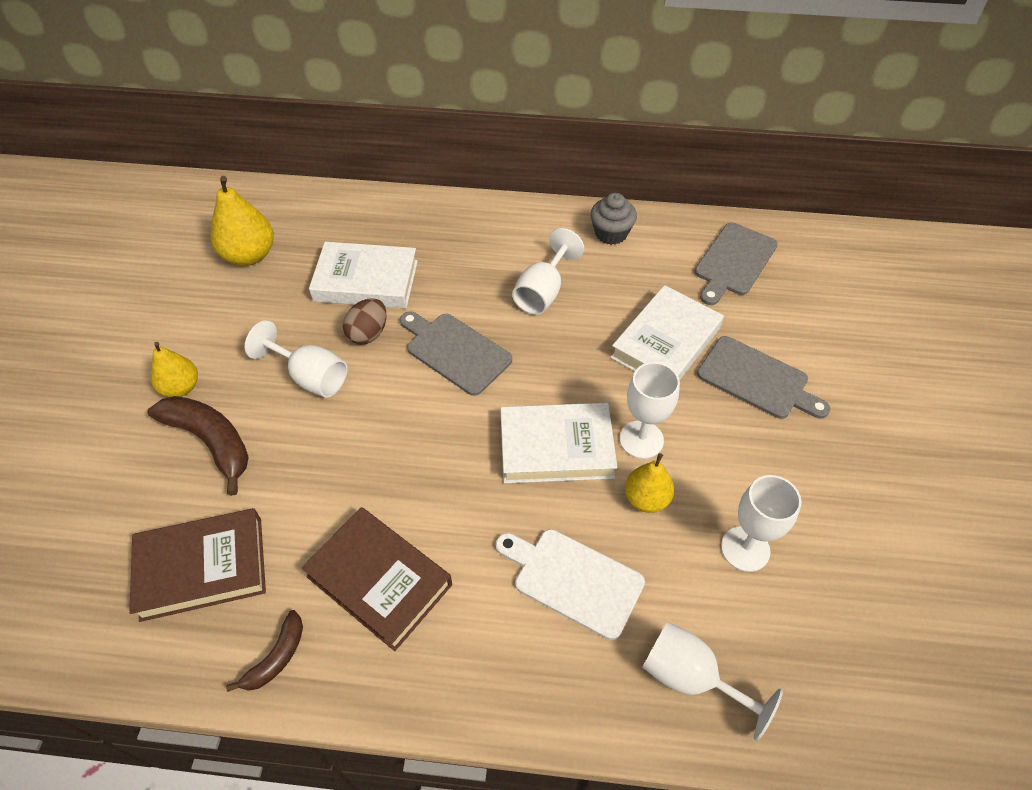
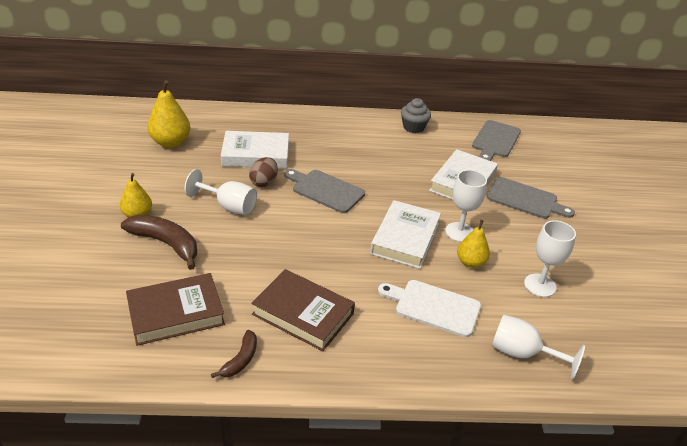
camera: 10 degrees left, 15 degrees down
white book [500,403,617,483] -> white book turned 60 degrees counterclockwise [370,200,441,269]
white goblet [512,228,584,315] -> none

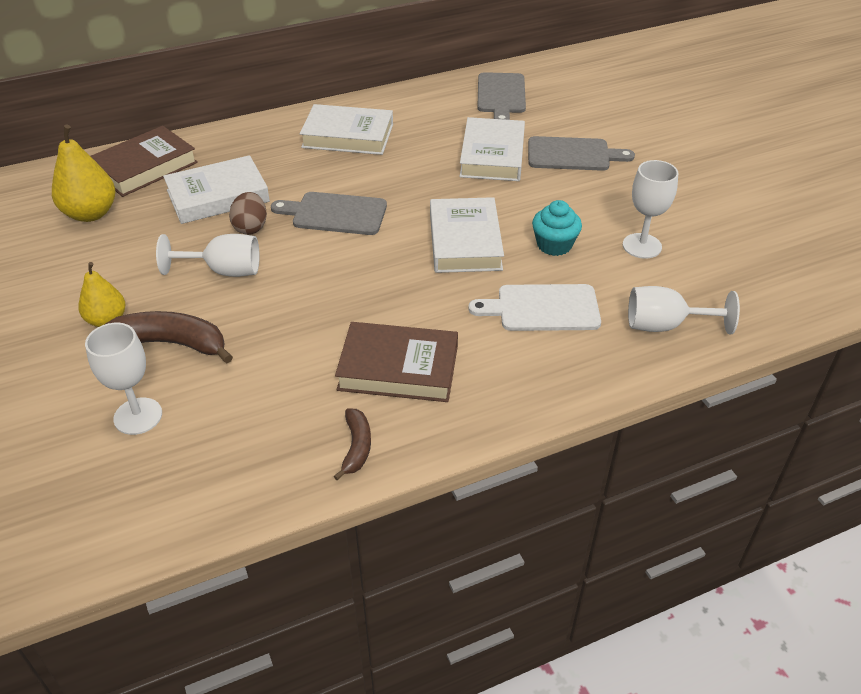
camera: 20 degrees left, 5 degrees up
brown book [126,273,225,346] -> brown book moved to [91,126,198,197]
grey cupcake [401,98,431,133] -> none
white goblet [445,170,487,242] -> white goblet moved to [85,323,162,435]
yellow pear [457,220,490,268] -> turquoise cupcake [532,200,582,256]
none -> white book [300,104,393,155]

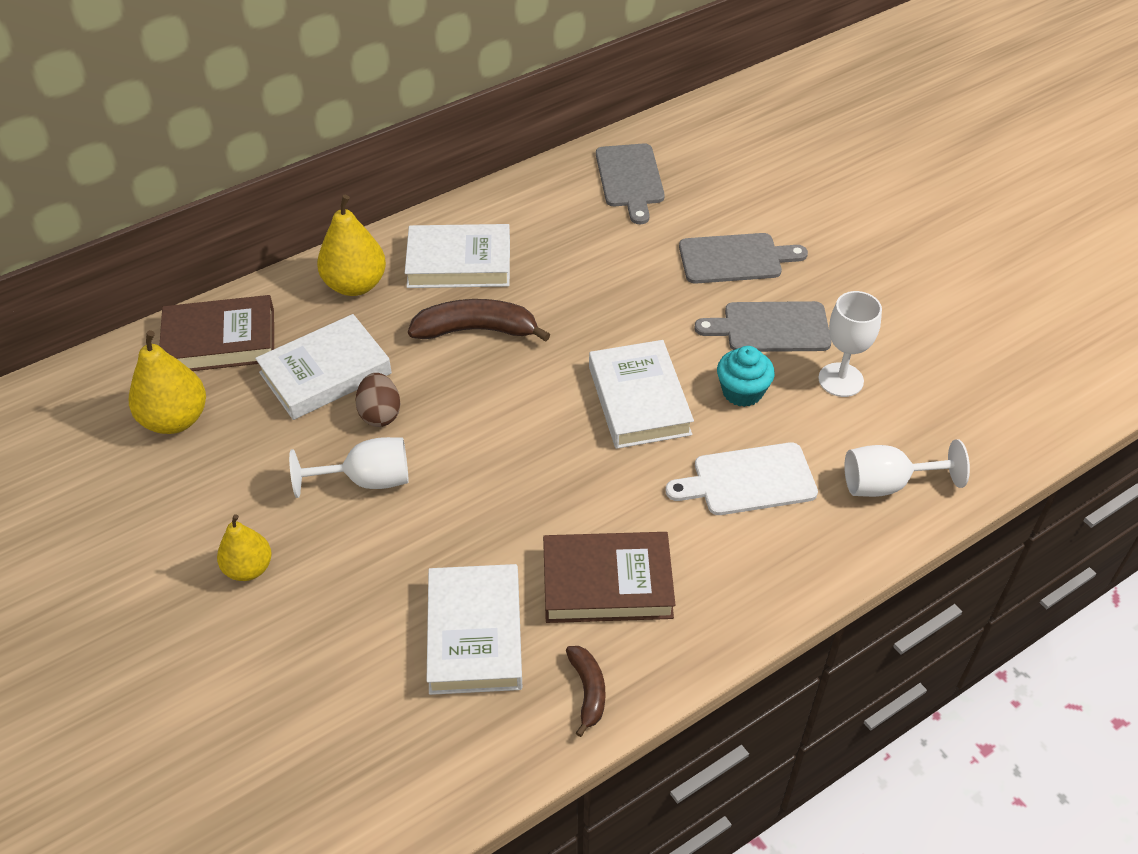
camera: 10 degrees left, 5 degrees up
white goblet [85,323,162,435] -> none
brown book [91,126,198,197] -> brown book turned 45 degrees clockwise [159,295,274,371]
brown banana [104,311,233,363] -> brown banana moved to [408,299,550,342]
grey cutting board [271,192,387,235] -> grey cutting board moved to [694,301,831,352]
white book [459,117,525,181] -> white book moved to [427,564,522,695]
none -> yellow pear [317,195,386,296]

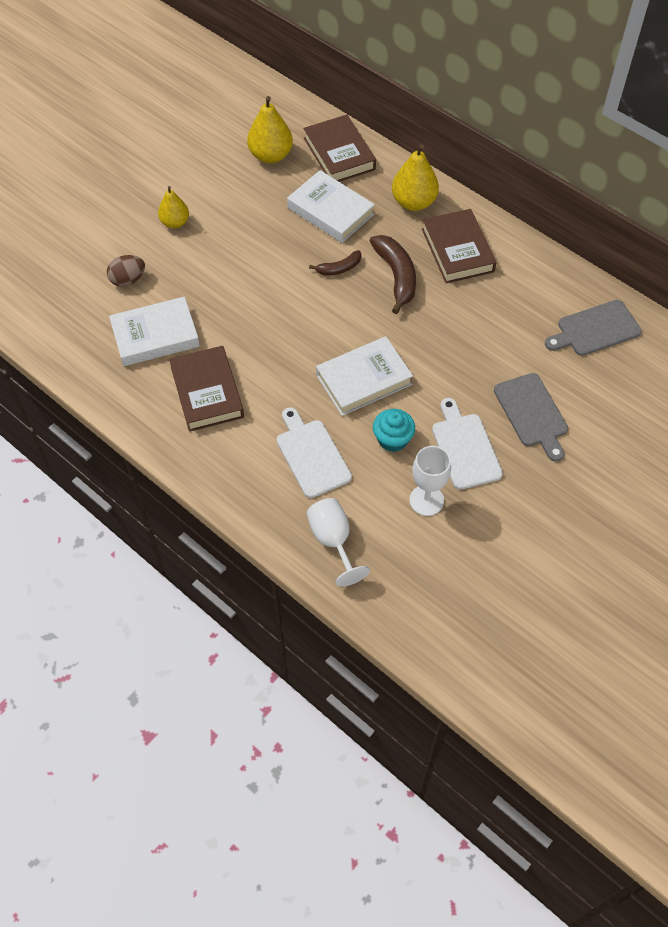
camera: 75 degrees right, 10 degrees up
white goblet [289,437,409,498] -> none
brown egg [355,373,400,427] -> brown egg moved to [107,255,145,287]
white book [405,224,510,288] -> brown book [422,209,496,283]
brown banana [566,646,605,737] -> brown banana moved to [309,250,361,275]
grey cutting board [694,301,831,352] -> white cutting board [432,398,503,490]

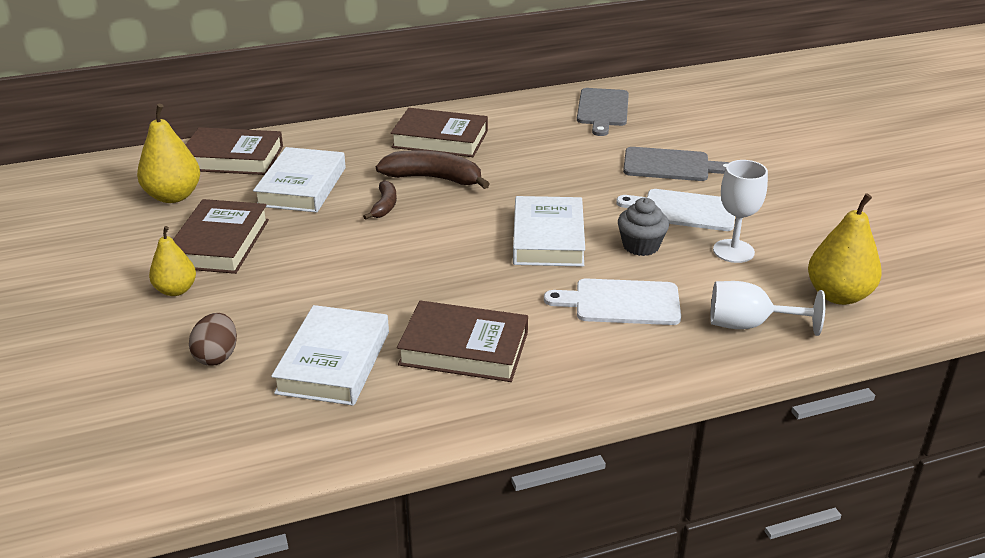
camera: 60 degrees left, 25 degrees down
white book [287,170,375,243] -> white book turned 60 degrees counterclockwise [253,147,346,213]
turquoise cupcake [373,409,415,452] -> grey cupcake [618,198,669,256]
yellow pear [392,144,439,211] -> yellow pear moved to [808,193,882,305]
none -> brown book [173,199,269,274]

